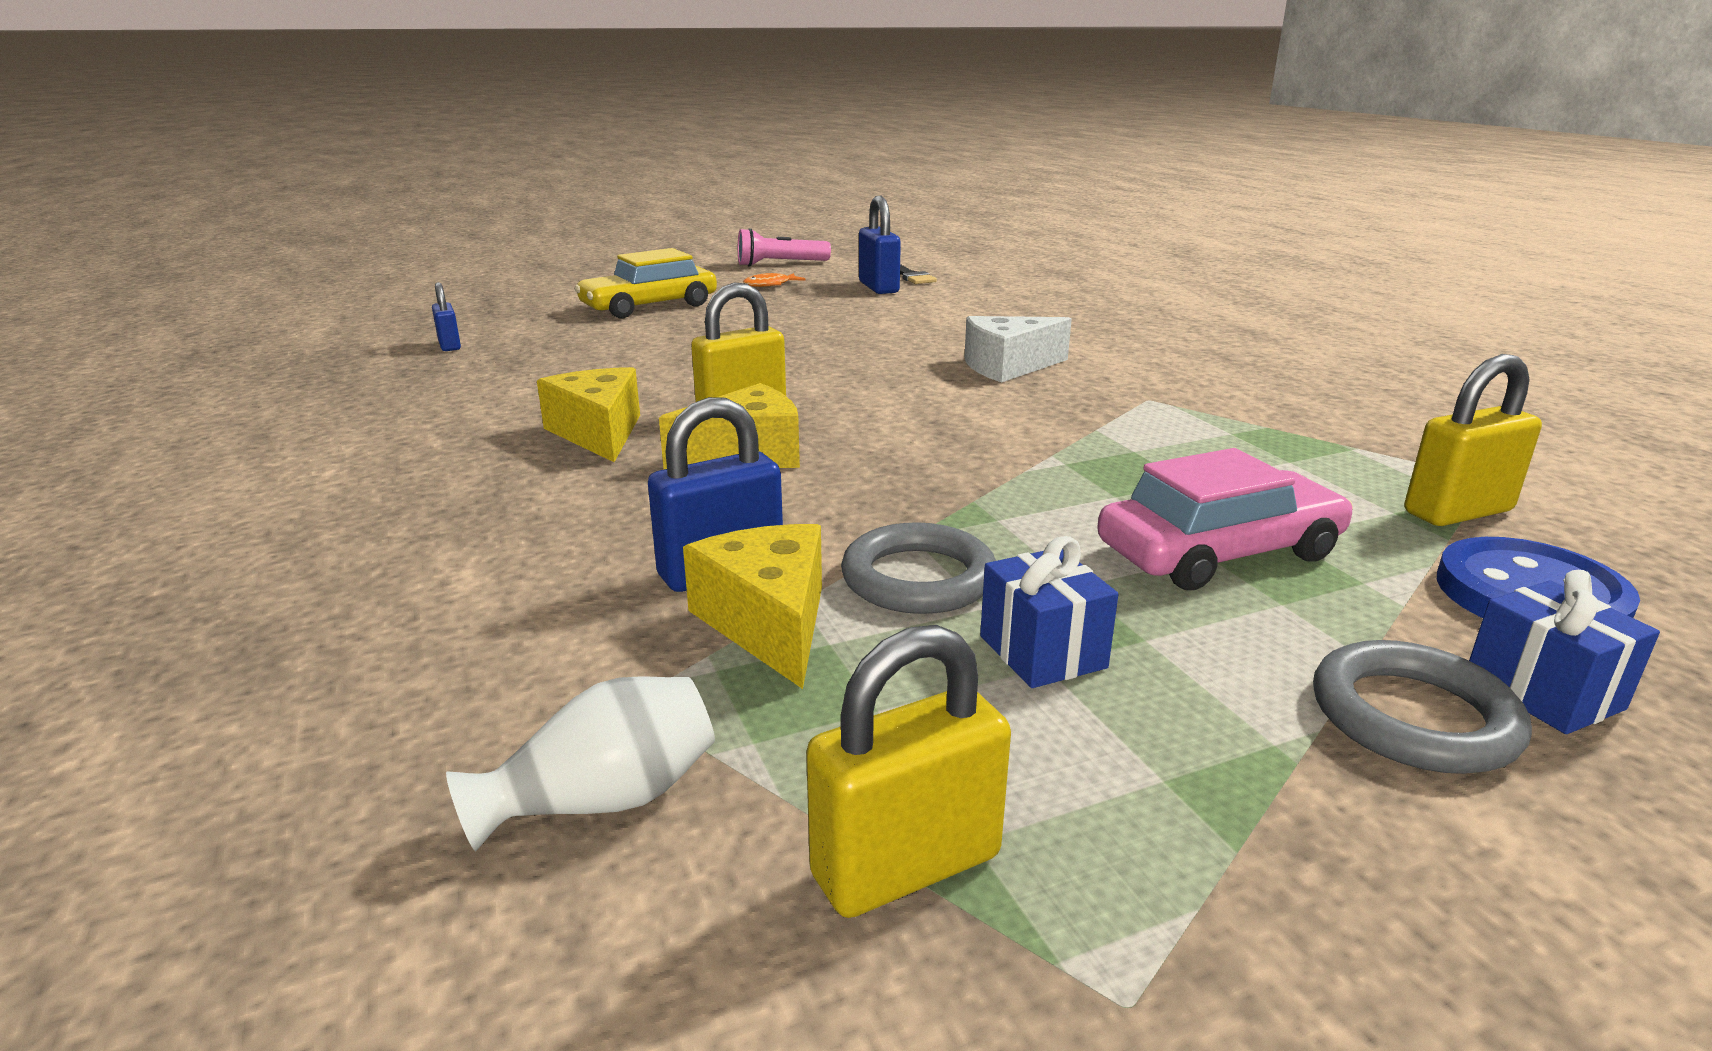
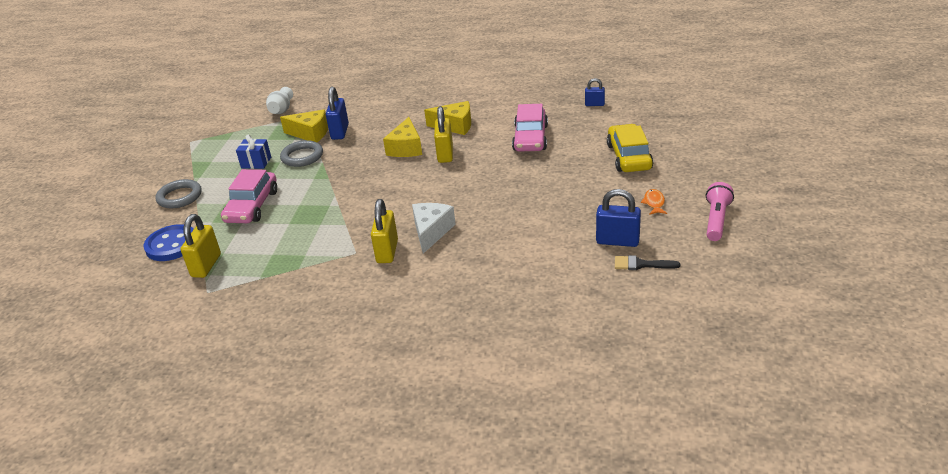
camera: 125 degrees right, 10 degrees up
yellow padlock [806,625,1011,918] -> yellow padlock moved to [371,199,398,263]
blue gift [1469,570,1660,734] -> none
none -> pink car [512,104,548,151]

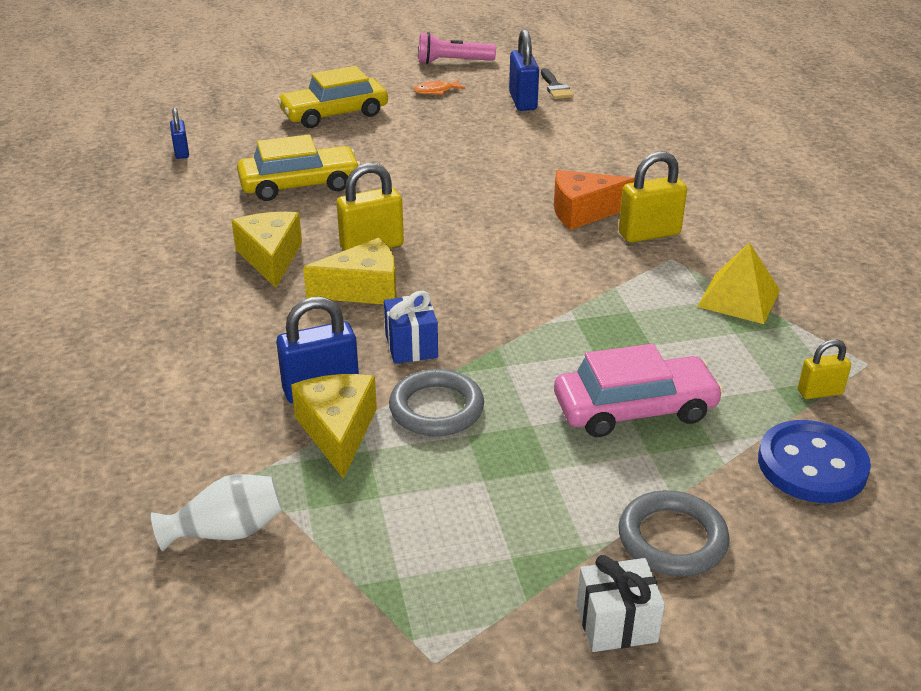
camera: 115 degrees left, 0 degrees up
yellow padlock [181,214,221,278] -> yellow padlock [798,339,851,399], size x0.59
blue gift [236,135,271,169] -> blue gift moved to [384,291,438,364]
white cheese [412,203,456,254] -> orange cheese [554,170,635,230]
pink car [512,104,548,151] -> yellow car [237,135,361,201]
none -> white gift [577,555,665,652]
none -> yellow pyramid [697,242,780,324]

